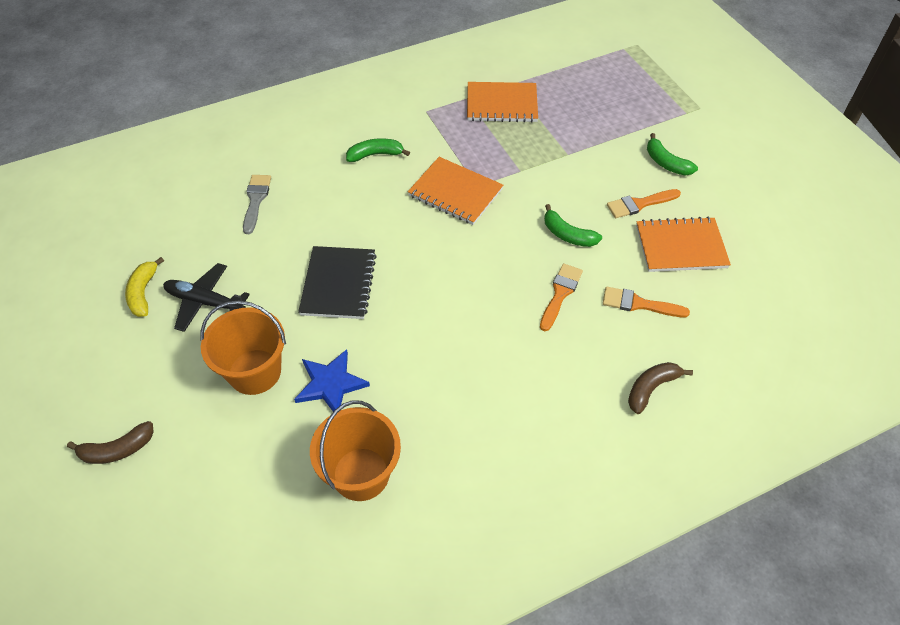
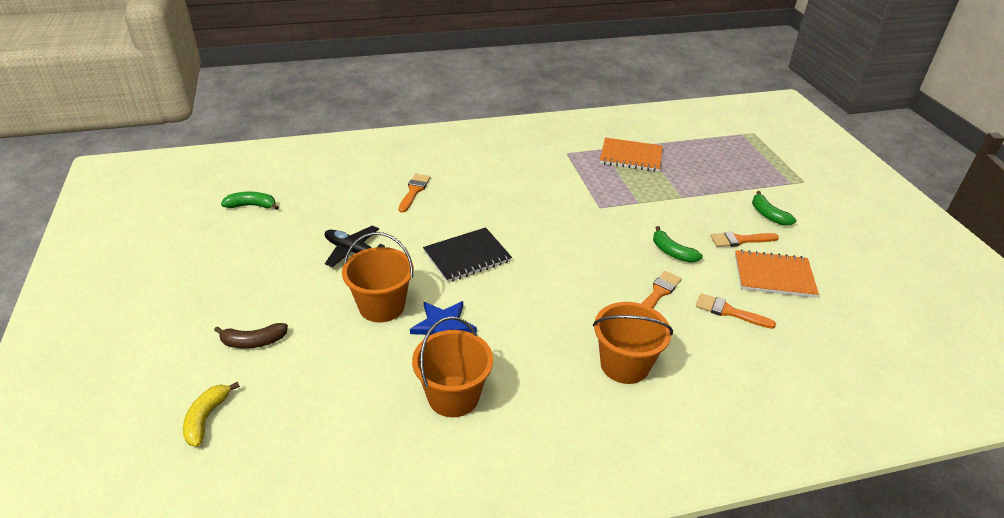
camera: 10 degrees right, 15 degrees down
yellow banana [125,257,164,317] -> yellow banana moved to [183,382,240,447]
grey brush [243,175,271,234] -> orange brush [399,174,430,213]
black notebook [298,246,377,319] -> black notebook turned 45 degrees clockwise [423,227,512,283]
green banana [346,138,410,162] -> green banana moved to [221,191,279,210]
orange notebook [408,157,503,225] -> none
brown banana [628,362,693,414] -> none
none -> orange bucket [593,302,673,384]

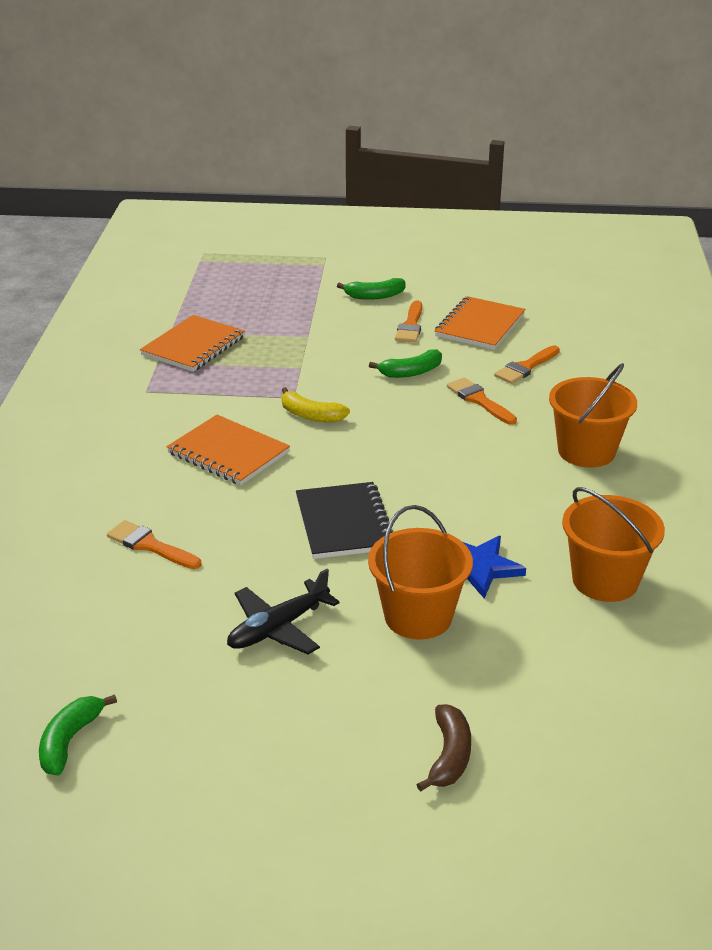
camera: 70 degrees left, 5 degrees down
yellow banana [183,382,240,447] -> yellow banana moved to [282,387,350,422]
none -> orange notebook [167,415,290,485]

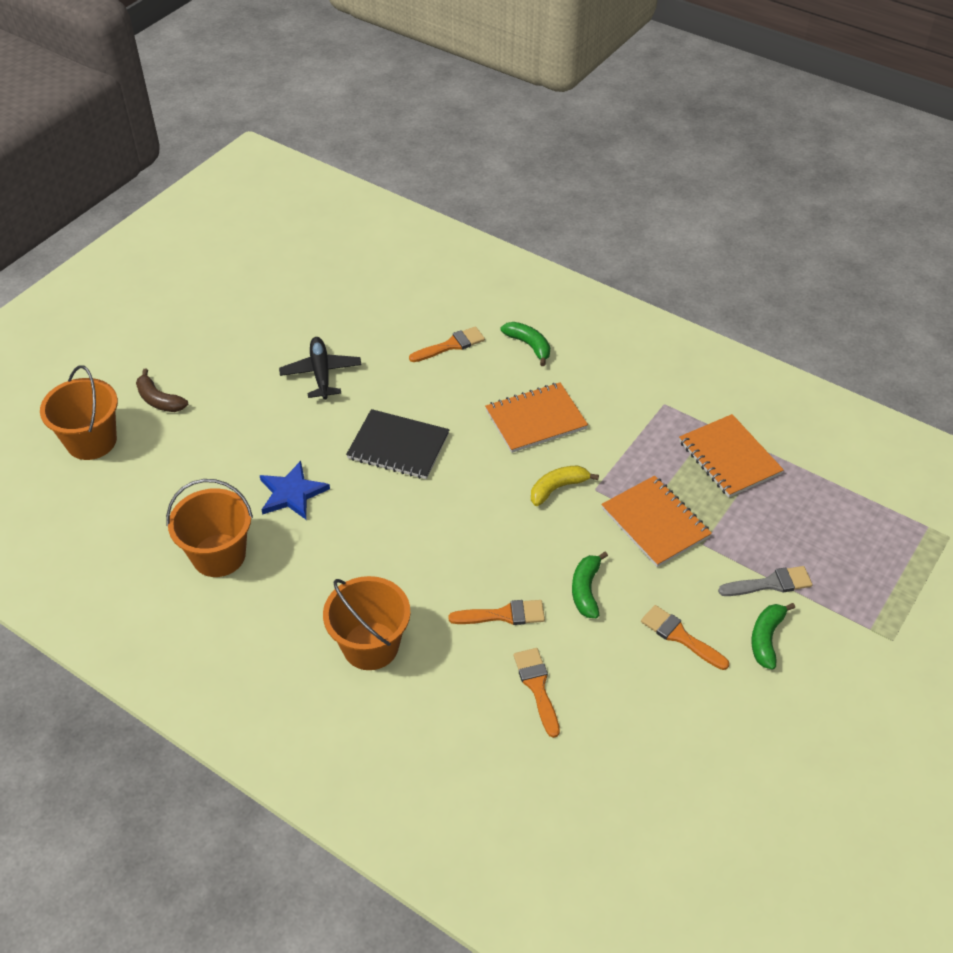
camera: 120 degrees right, 15 degrees up
green banana [39,694,117,776] -> green banana moved to [501,322,550,366]
orange bucket [368,505,473,640] -> orange bucket moved to [40,365,118,460]
orange notebook [435,296,525,350] -> orange notebook moved to [601,475,712,567]
none -> grey brush [718,566,812,596]

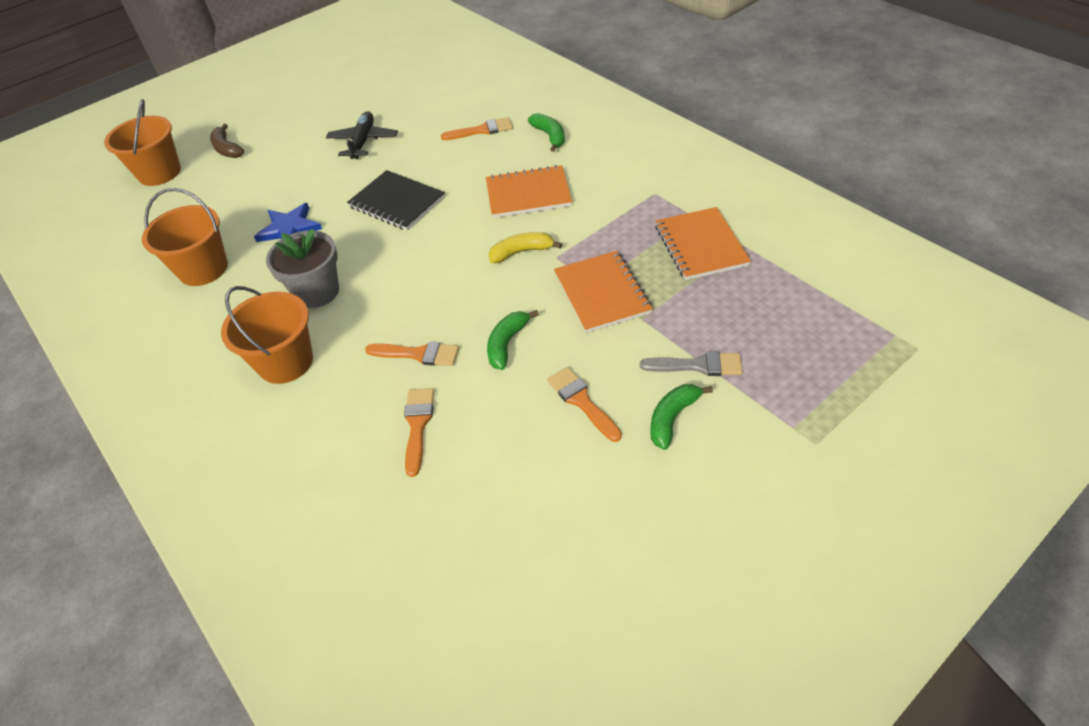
camera: 20 degrees right, 0 degrees up
none -> grey flower pot [266,228,339,308]

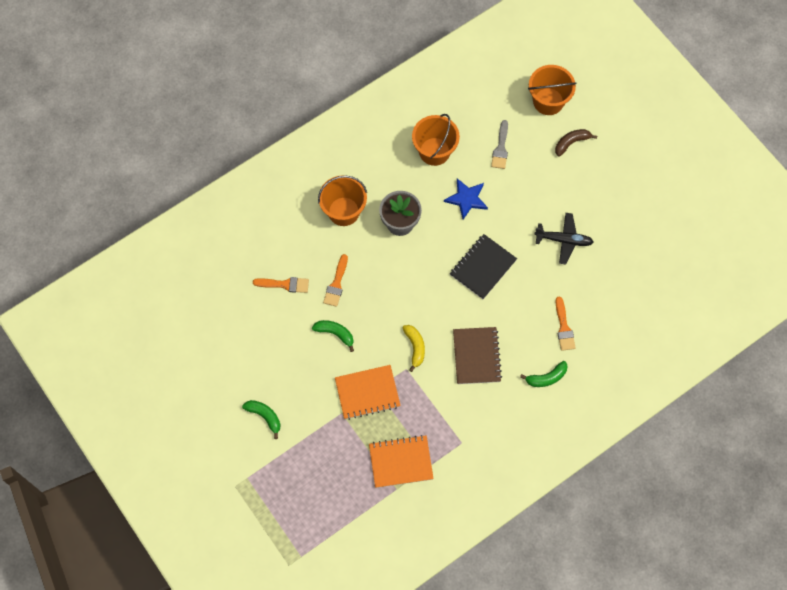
camera: 90 degrees right, 20 degrees up
orange notebook [486,165,572,218] -> brown notebook [453,327,502,384]
orange brush [547,367,622,442] -> none
grey brush [640,352,743,376] -> grey brush moved to [491,120,508,169]

